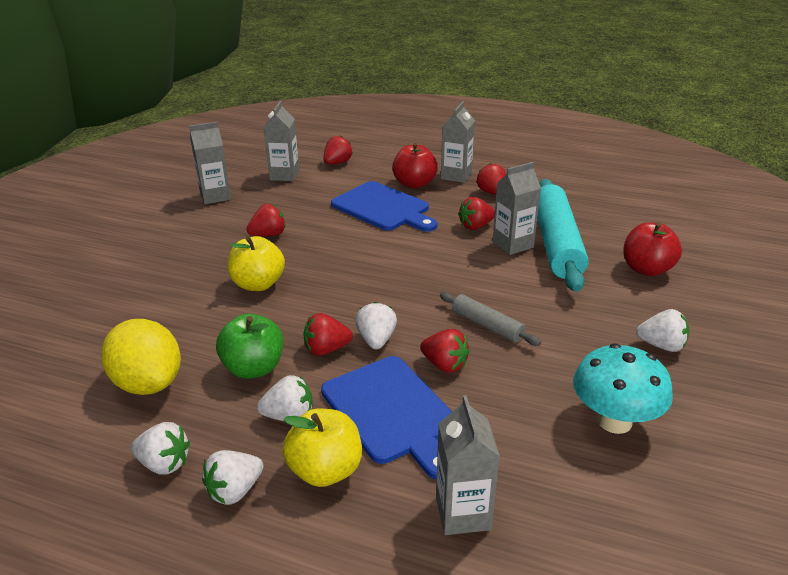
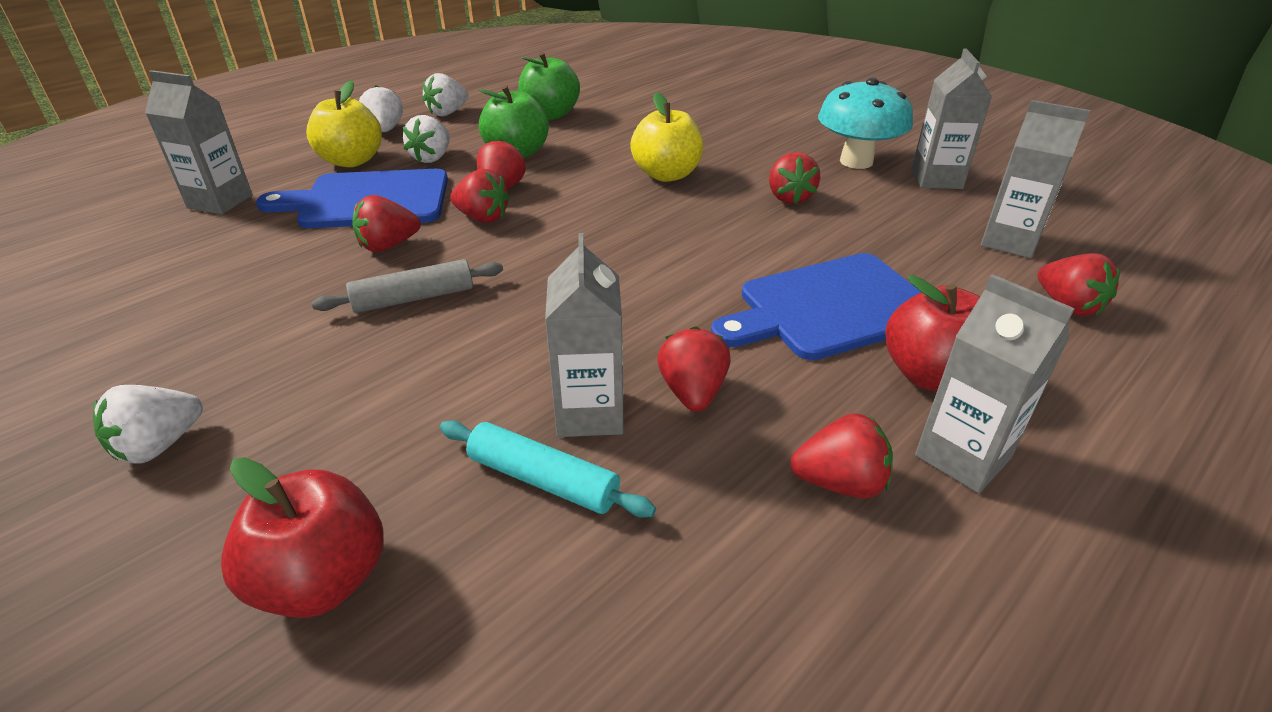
camera: 115 degrees right, 5 degrees up
yellow lemon [101,319,181,395] -> green apple [518,52,580,120]
white strawberry [355,302,397,349] -> red strawberry [450,169,510,223]
turquoise rolling pin [537,179,588,292] -> turquoise rolling pin [440,420,656,518], size x0.49
turquoise mushroom [573,343,673,434] -> turquoise mushroom moved to [818,78,913,169]

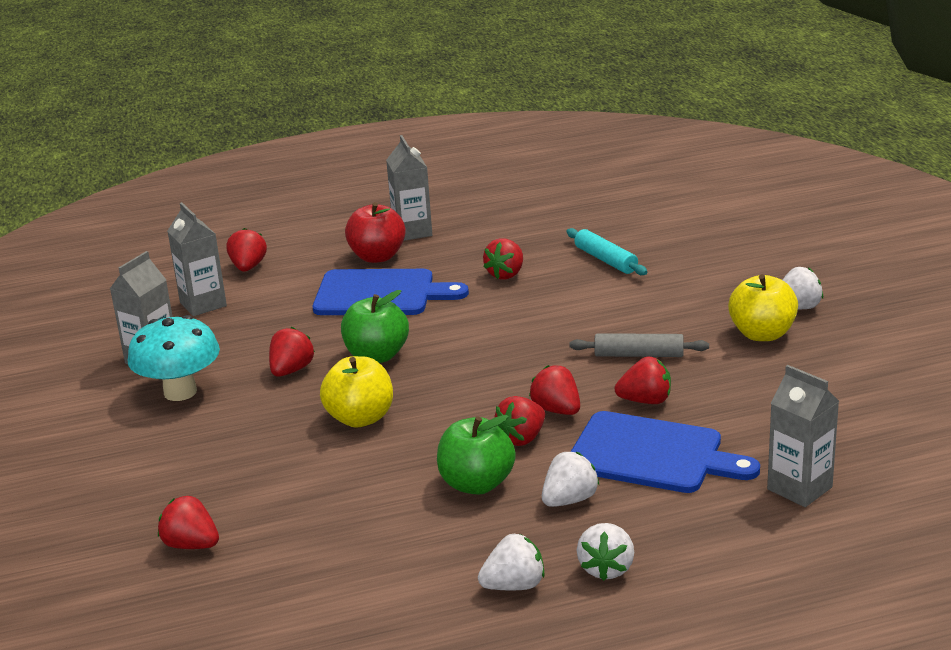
camera: 150 degrees left, 10 degrees down
red apple [221,457,384,618] -> none
yellow apple [306,81,382,167] -> yellow apple moved to [728,274,798,341]
green apple [518,52,580,120] -> green apple moved to [341,290,409,363]
grey carton [545,233,624,437] -> none
red strawberry [790,413,893,498] -> red strawberry moved to [158,496,219,549]

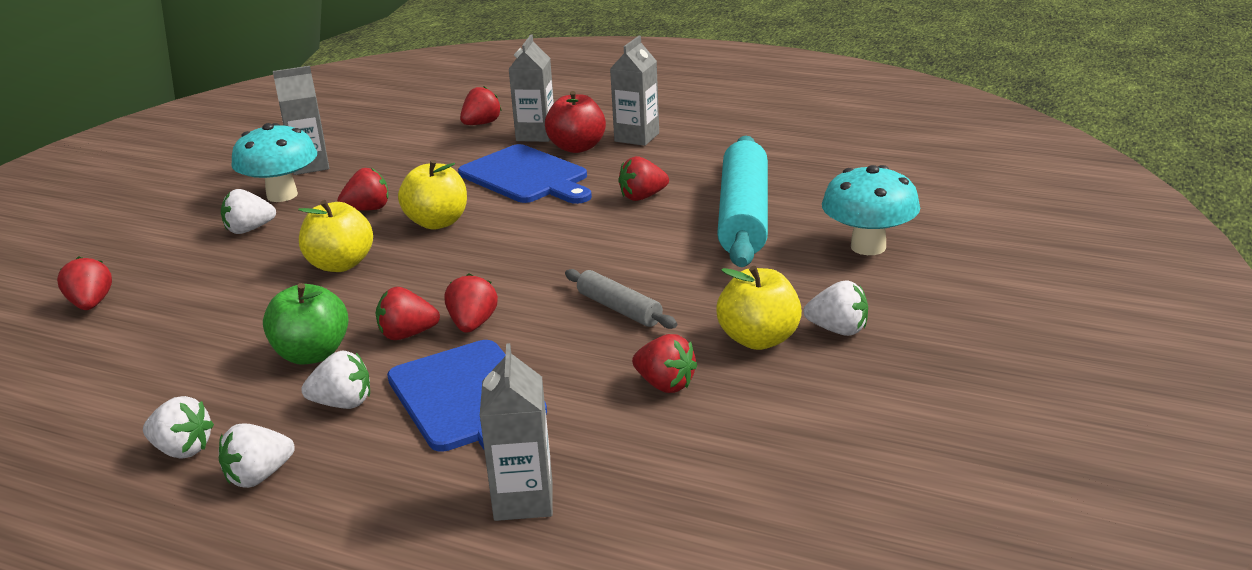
camera: 40 degrees right, 0 degrees up
grey carton [168,202,227,316] -> grey carton moved to [508,35,554,142]
green apple [341,290,409,363] -> yellow apple [398,160,467,230]
turquoise rolling pin [566,228,648,275] -> turquoise rolling pin [717,136,768,267], size x2.02
red strawberry [615,357,671,404] -> red strawberry moved to [632,334,697,393]
none -> white strawberry [221,189,276,234]
none -> turquoise mushroom [822,165,920,255]

